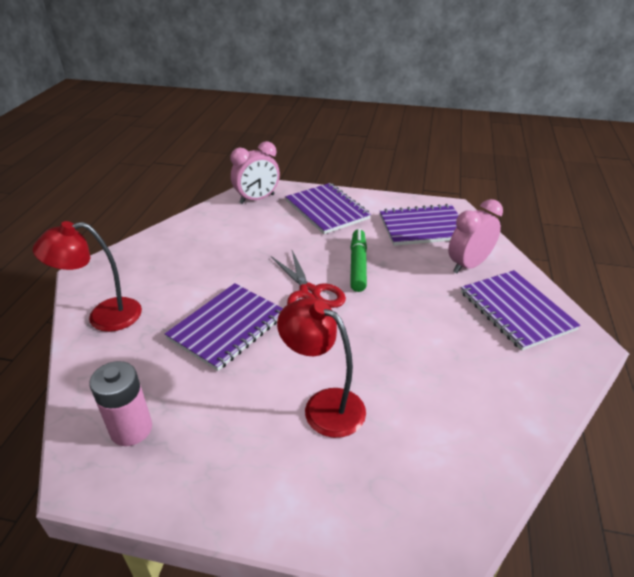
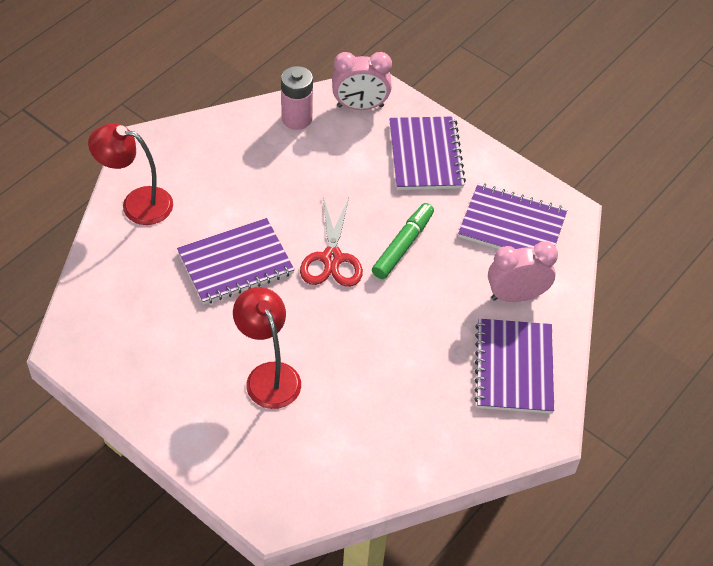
camera: 25 degrees right, 15 degrees up
pink battery [89,361,152,446] -> pink battery moved to [281,66,313,130]

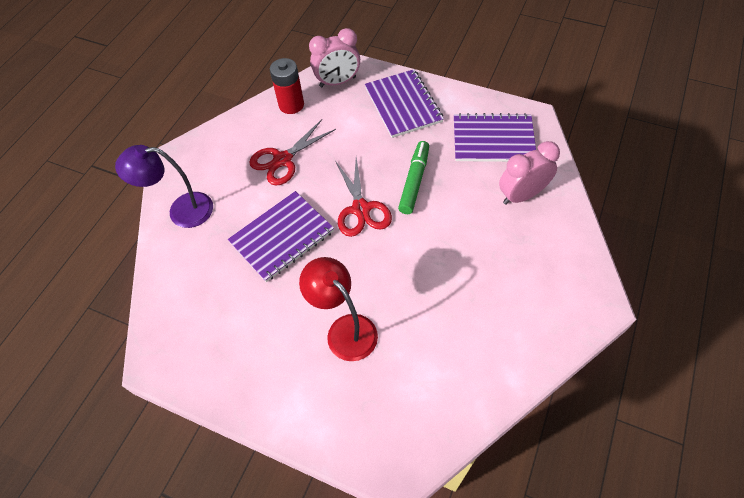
camera: 10 degrees left, 5 degrees up
red lamp [88,123,173,225] -> purple lamp [115,145,213,228]
pink battery [281,66,313,130] -> red battery [270,58,304,114]
purple notebook [475,319,554,414] -> none
none -> red scissors [249,119,336,186]

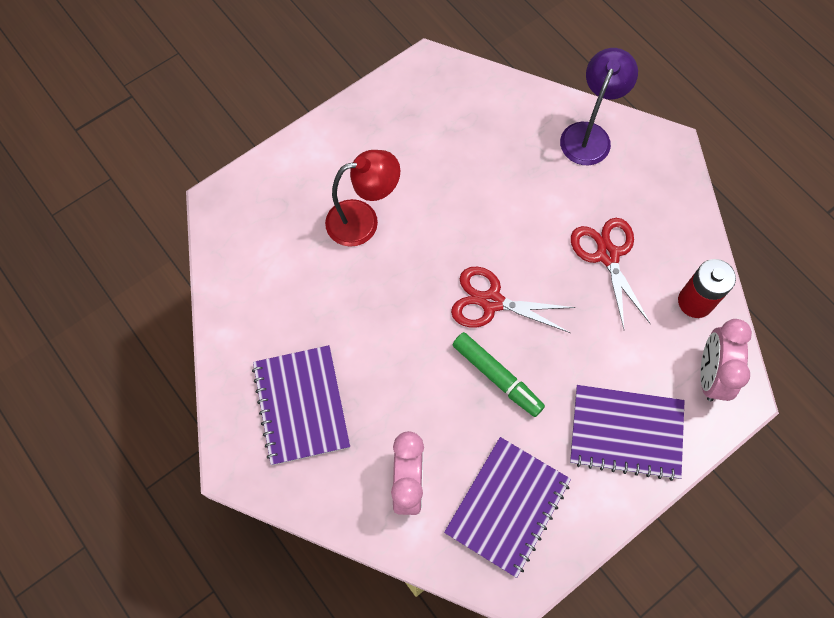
camera: 115 degrees right, 10 degrees up
purple notebook [228,191,334,282] -> purple notebook moved to [252,345,350,465]

